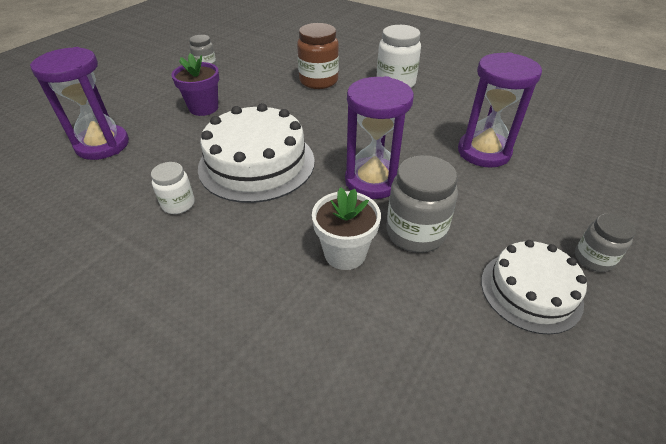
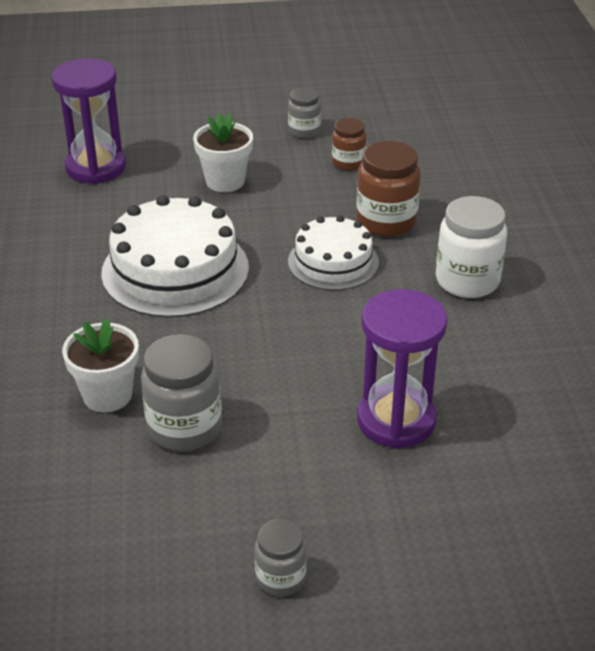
camera: 50 degrees right, 5 degrees down
white jar [151,162,195,214] -> none
purple flower pot [172,53,219,116] -> white flower pot [193,113,253,192]
purple hourglass [345,76,414,199] -> none
white cake [481,240,587,335] -> white cake moved to [288,215,379,290]
none -> brown jar [332,118,366,171]

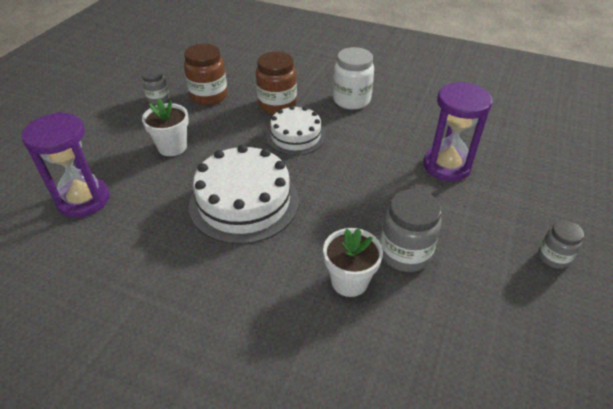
camera: 60 degrees left, 5 degrees up
brown jar [332,118,366,171] -> brown jar [184,43,227,105], size x1.69

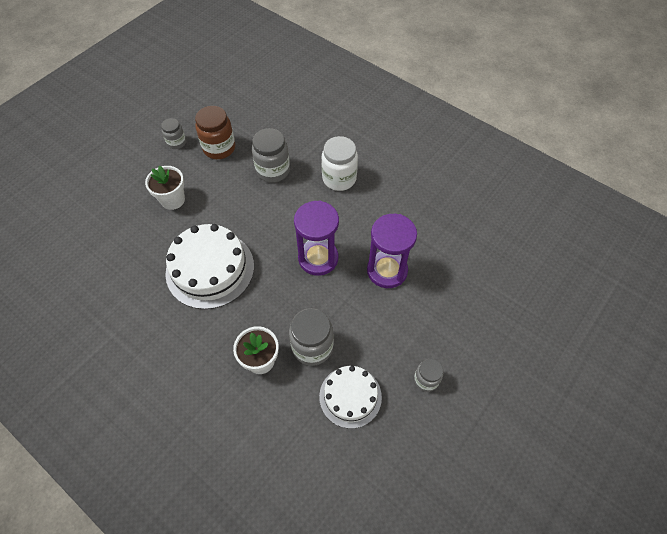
camera: 15 degrees right, 15 degrees up
purple hourglass [22,112,110,218] -> purple hourglass moved to [294,200,339,276]
brown jar [256,51,297,114] -> grey jar [252,128,290,183]
white cake [266,105,326,155] -> white cake moved to [319,366,382,429]

